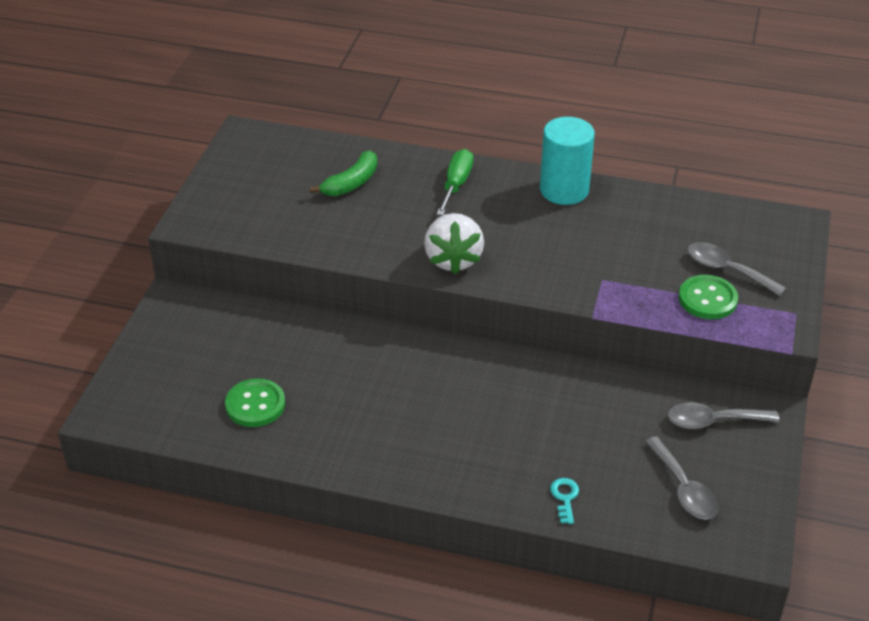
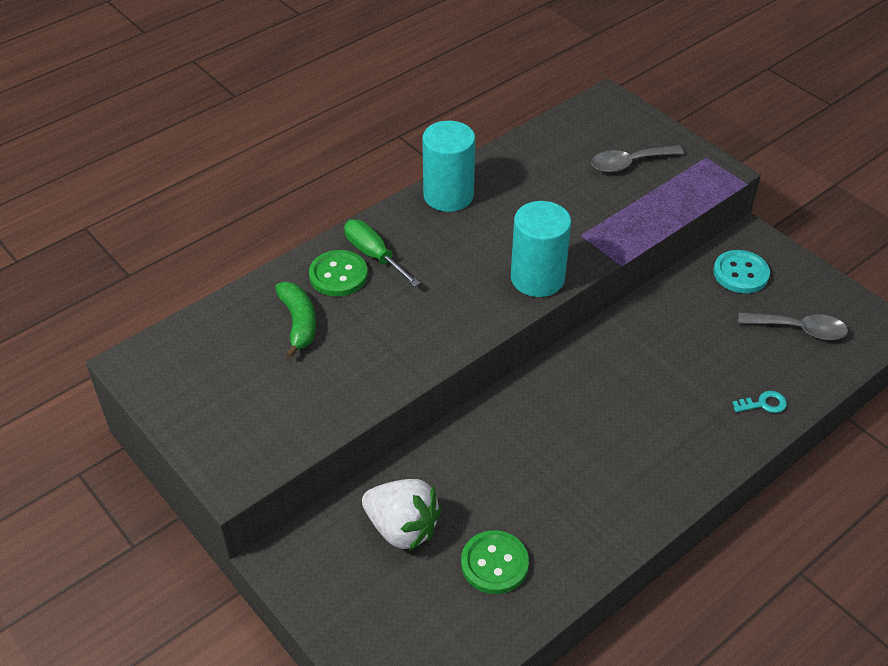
camera: 55 degrees left, 5 degrees up
white strawberry [424,213,484,274] -> white strawberry moved to [362,479,442,551]
turquoise key [550,478,579,524] -> turquoise key turned 135 degrees clockwise [732,391,787,413]
grey spoon [668,402,780,429] -> turquoise button [713,250,770,293]
green button [679,275,738,319] -> green button moved to [309,250,368,296]
none -> turquoise cylinder [511,201,571,297]

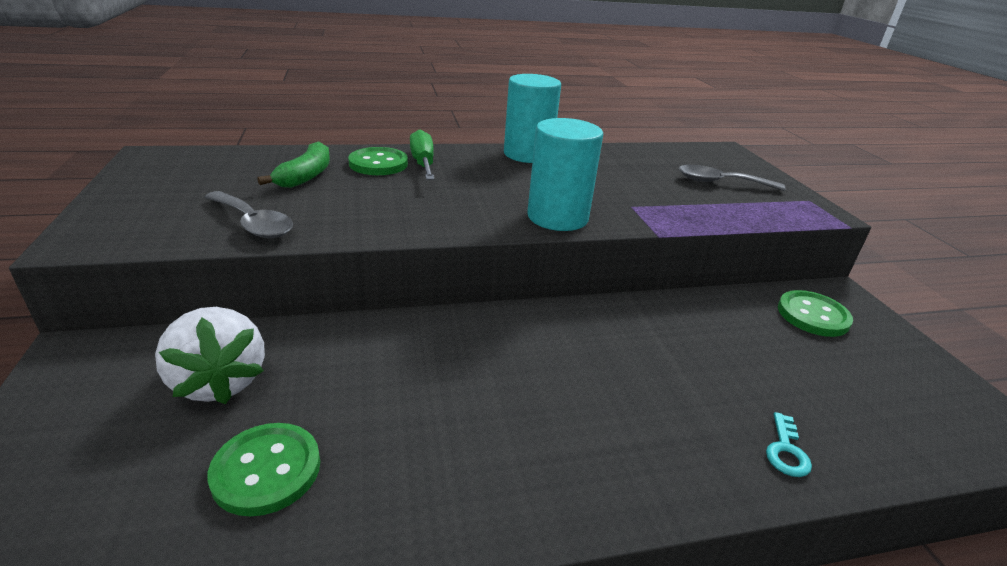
camera: 25 degrees right, 15 degrees down
turquoise button [713,250,770,293] -> green button [778,290,853,337]
turquoise key [732,391,787,413] -> turquoise key turned 90 degrees clockwise [766,412,812,477]
grey spoon [738,313,848,340] -> grey spoon moved to [204,191,293,238]

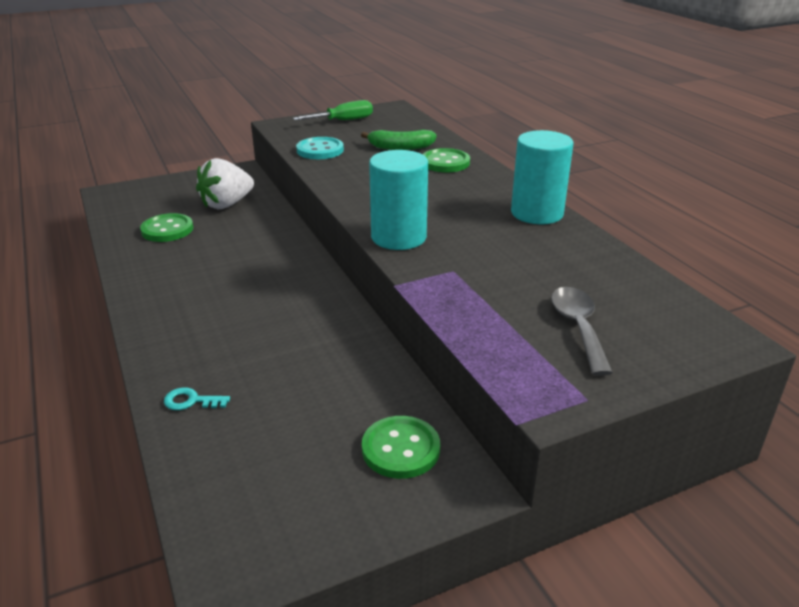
camera: 80 degrees right, 0 degrees up
grey spoon [204,191,293,238] -> turquoise button [296,137,344,159]
green screwdriver [410,130,434,180] -> green screwdriver moved to [293,100,373,120]

